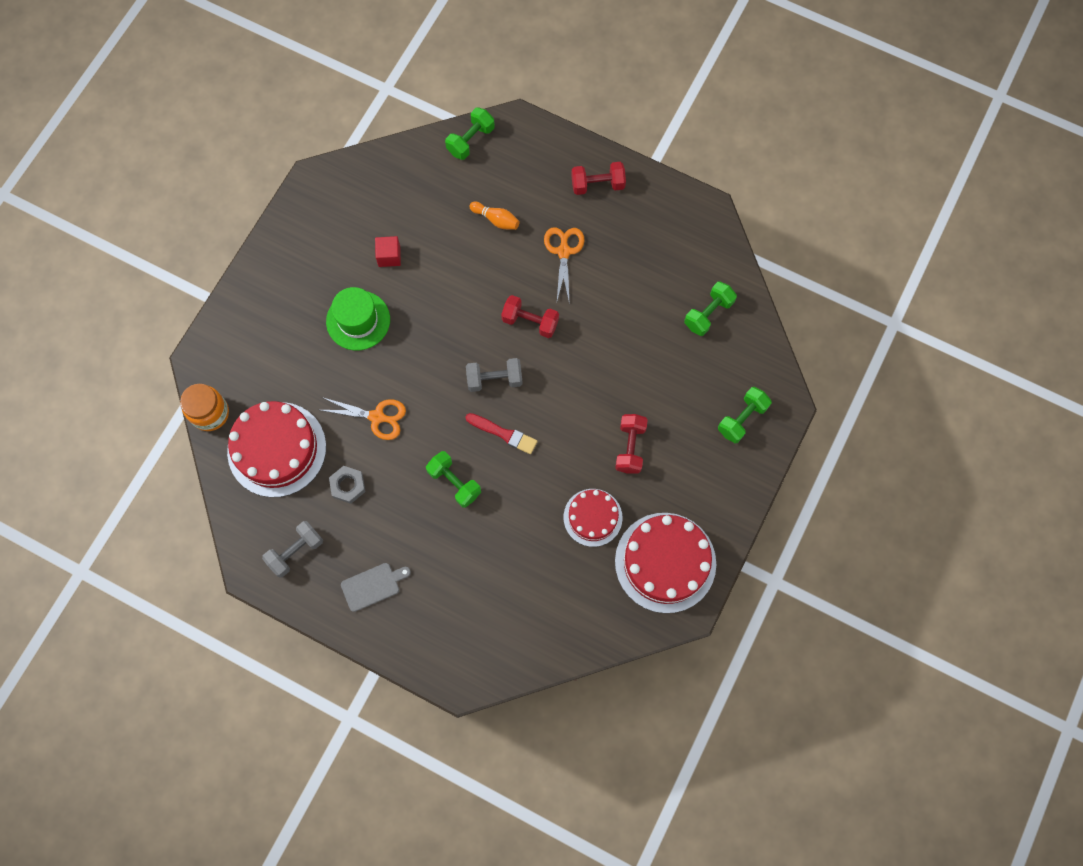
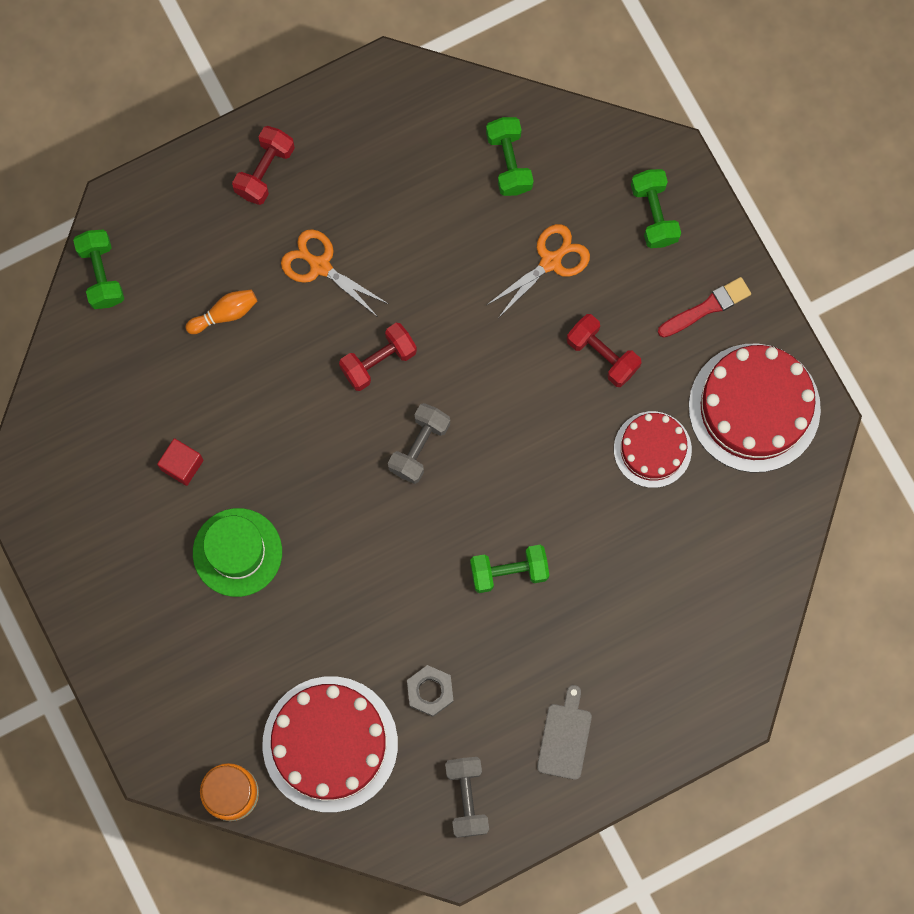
camera: 55 degrees left, 5 degrees up
orange scissors [321,397,406,440] -> orange scissors moved to [487,224,590,317]
red brush [466,413,537,454] -> red brush moved to [658,277,751,338]

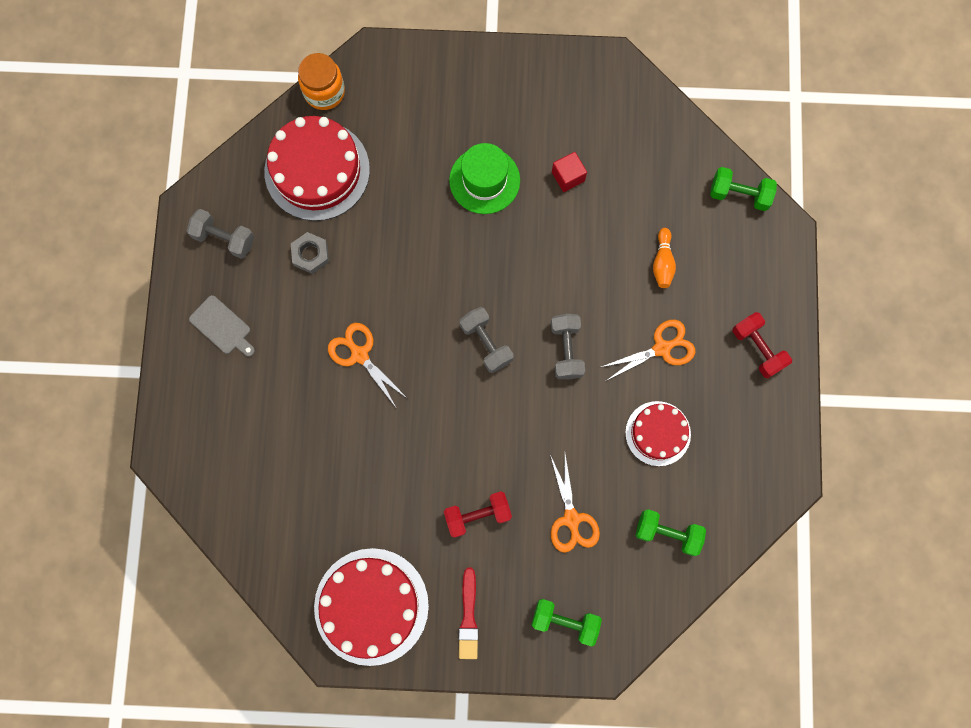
camera: 120 degrees right, 0 degrees up
red dumbbell [339,323,417,391] -> grey dumbbell [551,314,585,379]
green dumbbell [470,545,549,593] -> orange scissors [328,323,408,407]
red cake [614,411,692,488] -> red cake moved to [625,401,691,466]

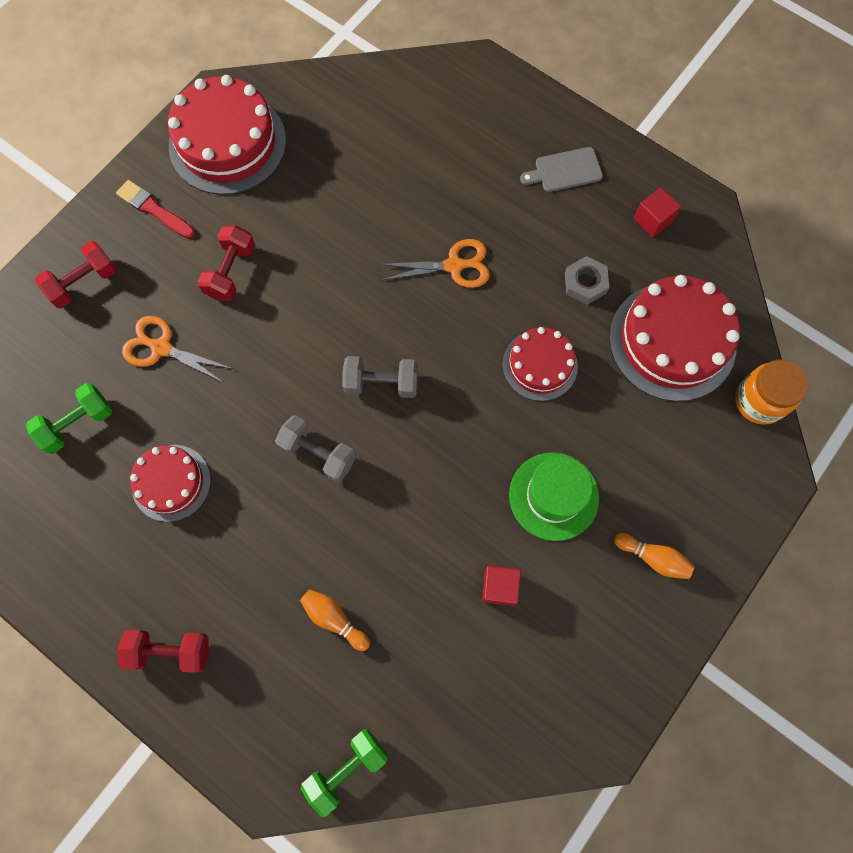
camera: 125 degrees right, 5 degrees down
grey dumbbell [187,209,254,259] -> red cube [634,187,681,237]
green dumbbell [532,599,602,647] -> red dumbbell [35,241,117,308]
orange scissors [602,320,696,381] -> none
none -> red cake [502,327,578,401]
none -> orange bowling pin [614,533,695,579]

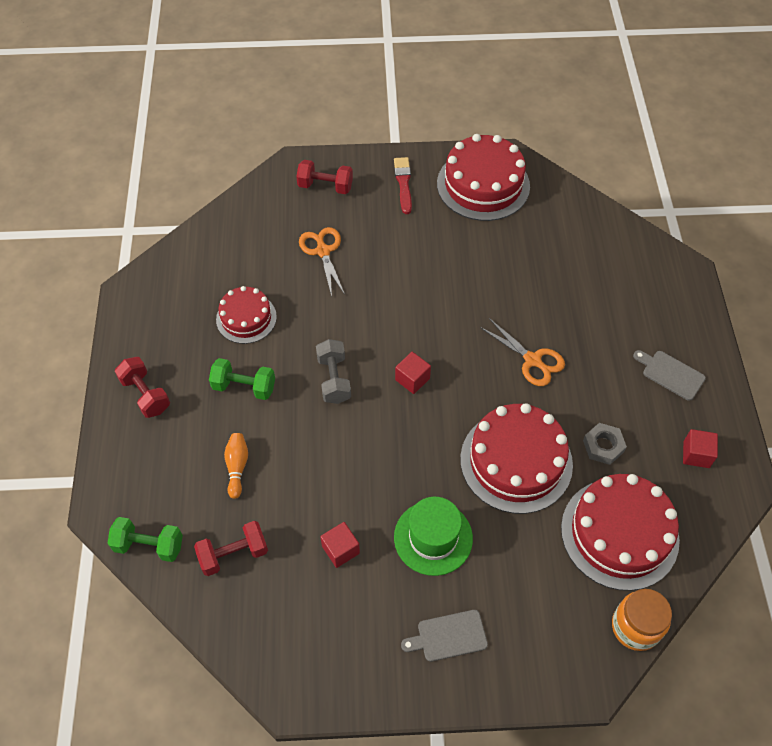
camera: 50 degrees right, 15 degrees down
green dumbbell [26,383,112,454] -> green dumbbell moved to [209,358,275,400]
red dumbbell [197,226,255,301] -> red dumbbell moved to [194,521,268,576]
grey dumbbell [342,356,418,398] -> red cube [395,352,431,394]
red cake [502,327,578,401] -> red cake [460,403,573,514], size x1.69
orange bowling pin [614,533,695,579] -> grey cutting board [401,610,488,662]

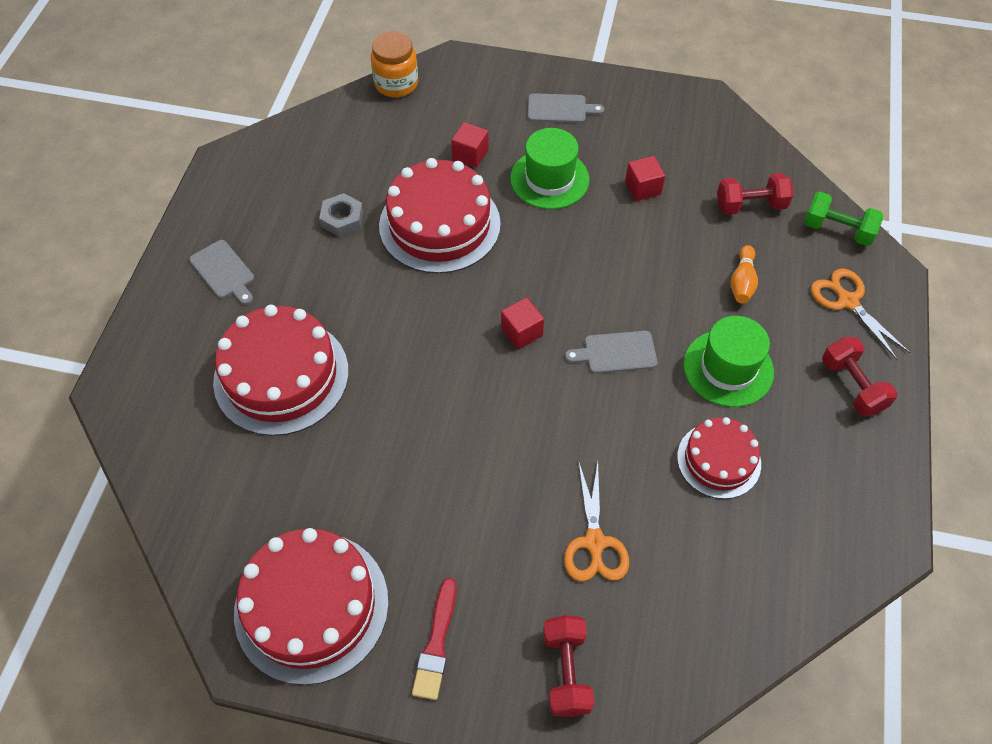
camera: 165 degrees left, 0 degrees up
green dumbbell [209,358,275,400] -> green hat [683,316,774,407]
red dumbbell [296,160,353,194] -> red dumbbell turned 60 degrees clockwise [543,615,594,717]
grey dumbbell [316,339,351,404] -> grey cutting board [565,331,658,374]
orange scissors [480,318,565,386] -> orange scissors moved to [811,268,910,360]
red cake [561,474,680,591] -> red cake moved to [213,305,349,436]
red cube [683,429,718,468] -> red cube moved to [451,122,489,168]

